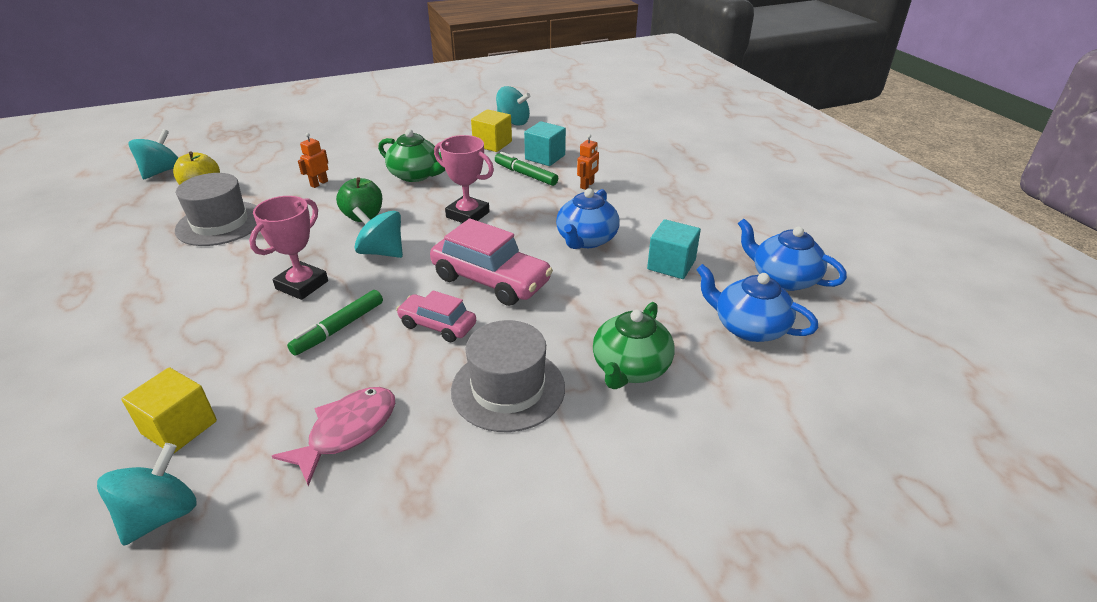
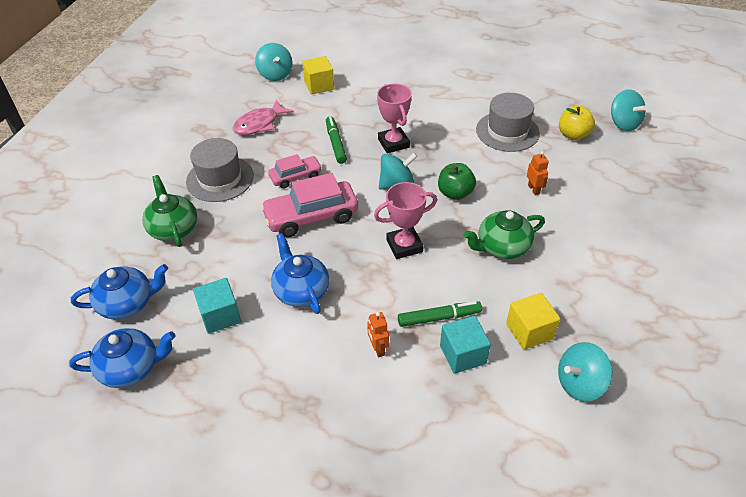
camera: 130 degrees right, 10 degrees up
pink fish [272,387,395,486] -> pink fish turned 60 degrees clockwise [233,100,294,135]

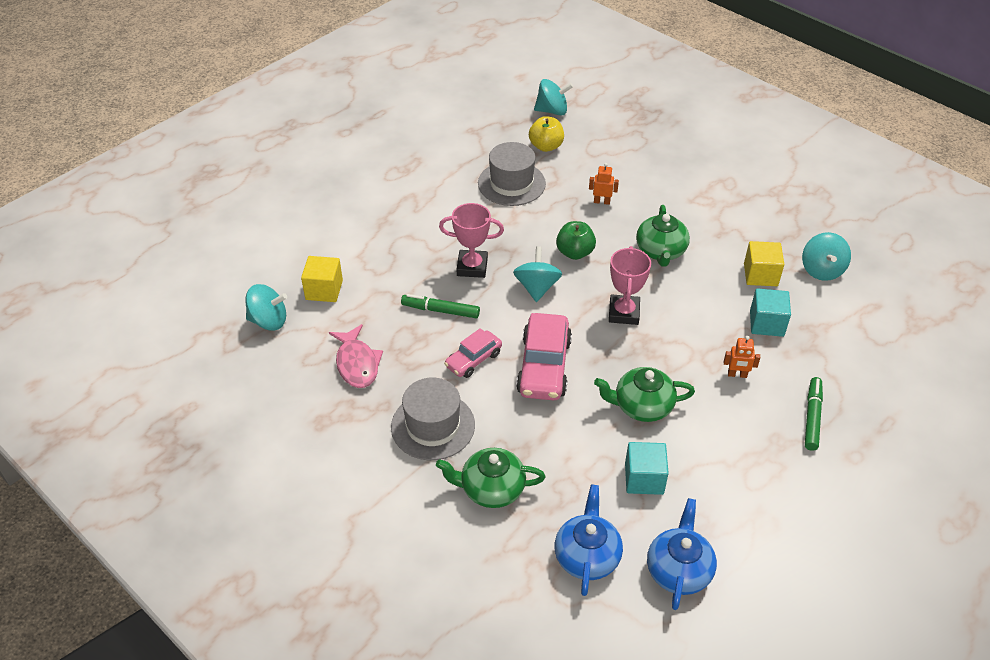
camera: 65 degrees left, 0 degrees up
pink car [268,154,322,189] -> pink car turned 135 degrees counterclockwise [444,328,502,378]
blue teapot [271,233,329,314] -> green teapot [594,367,695,422]
green marker [398,301,482,327] -> green marker moved to [805,377,823,451]

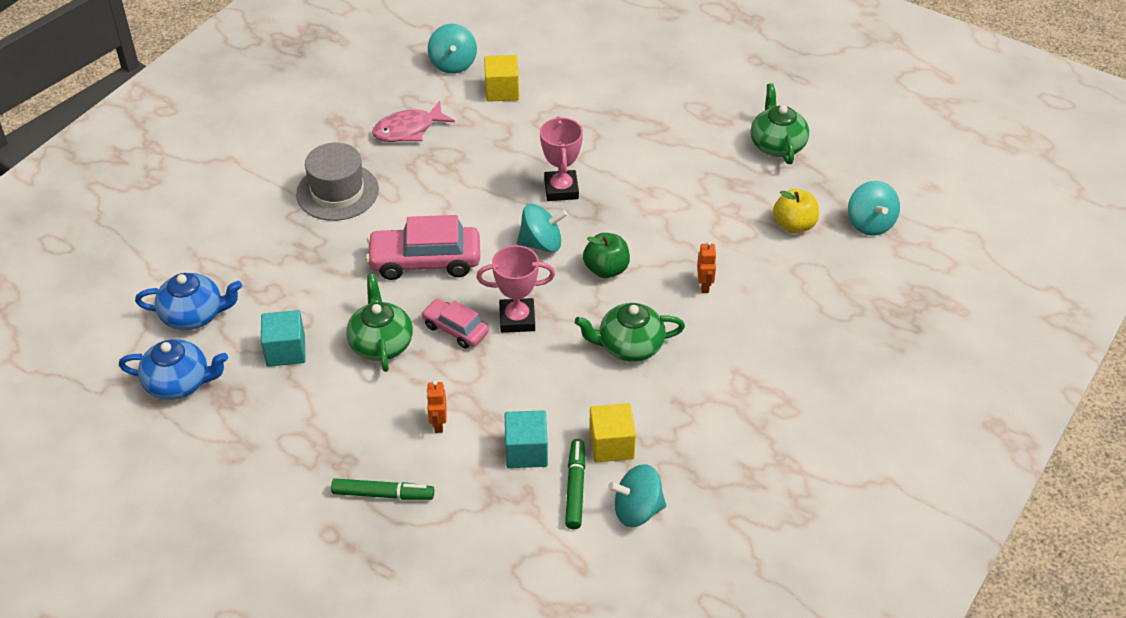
camera: 80 degrees right, 0 degrees up
green marker [401,294,480,318] -> green marker moved to [565,439,585,529]
green teapot [436,448,546,508] -> green teapot moved to [751,83,809,164]
pink car [444,328,502,378] -> pink car moved to [421,299,489,349]
grey hat [478,142,546,206] -> none

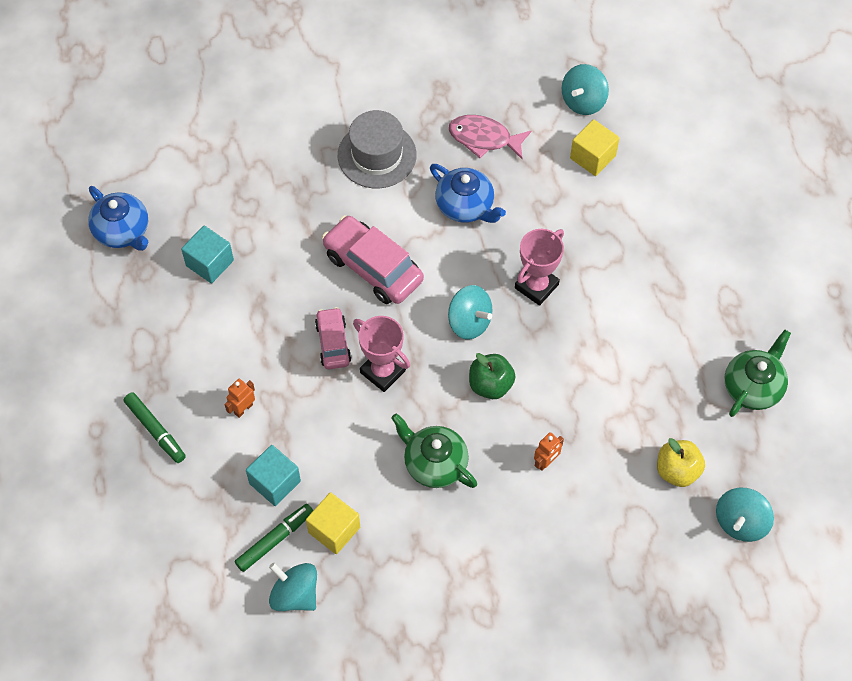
camera: 45 degrees right, 15 degrees up
blue teapot [135,273,242,330] -> blue teapot moved to [430,164,506,223]
green teapot [347,274,413,372] -> none

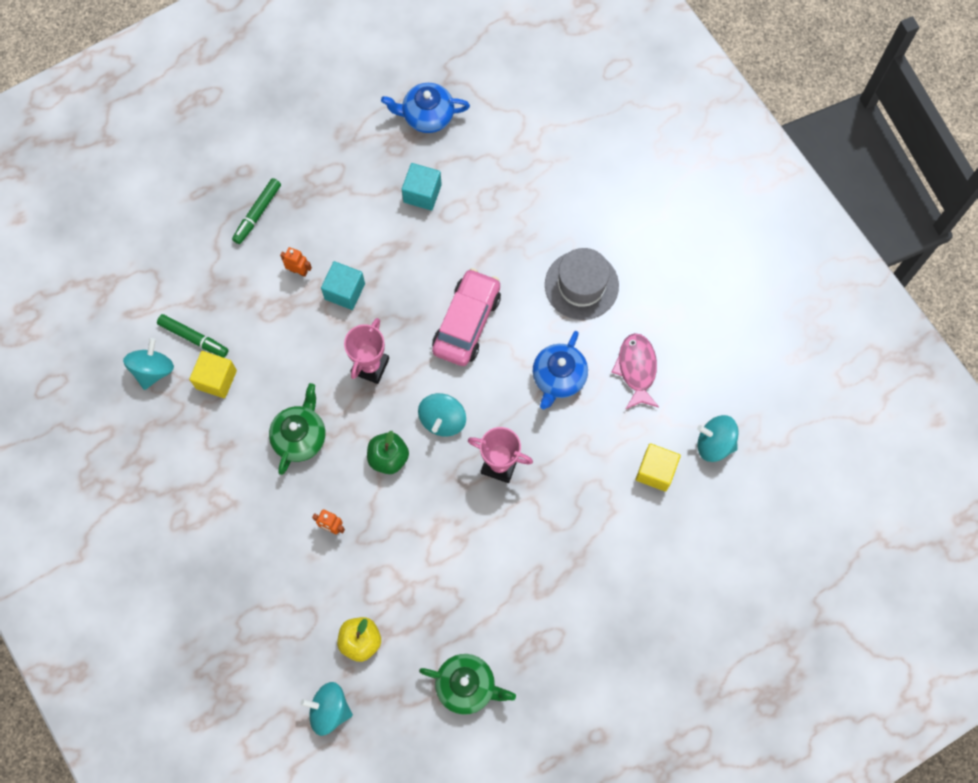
camera: 70 degrees right, 10 degrees up
blue teapot [88,186,148,251] -> blue teapot turned 60 degrees clockwise [381,83,470,133]
turquoise cube [246,445,301,506] -> turquoise cube moved to [321,261,365,310]
pink car [315,307,351,369] -> none

